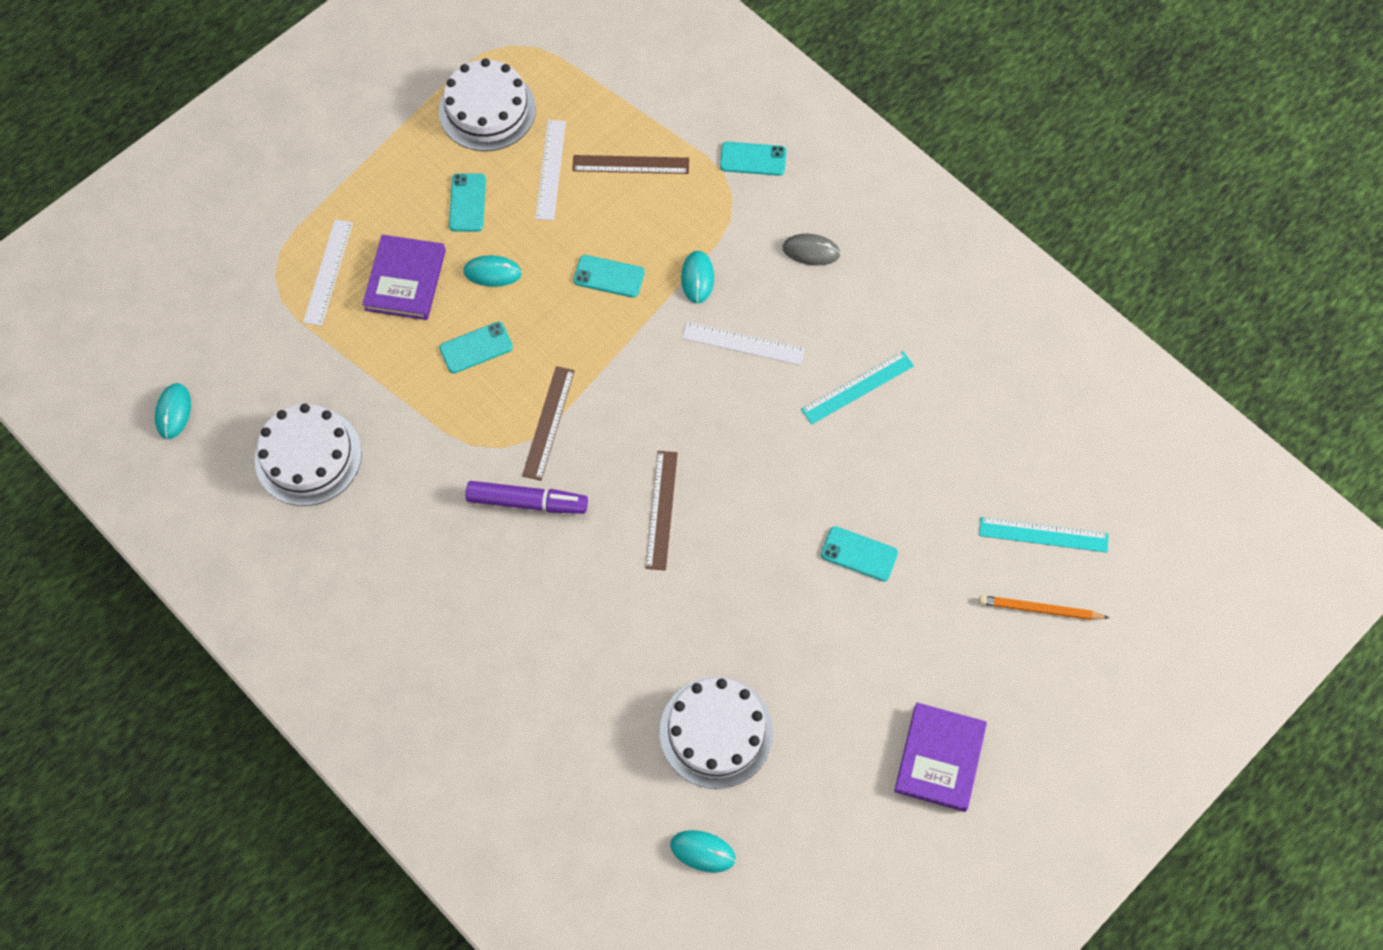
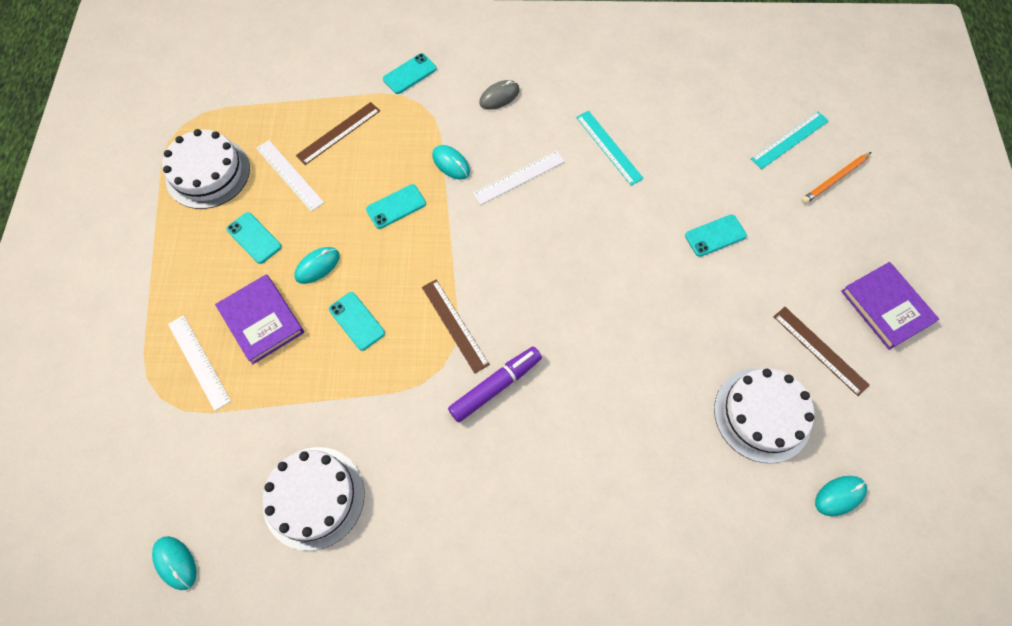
camera: 45 degrees left, 0 degrees up
turquoise phone [439,322,513,373] -> turquoise phone turned 60 degrees counterclockwise [329,292,385,351]
brown ruler [645,451,678,571] -> brown ruler moved to [774,307,870,396]
turquoise ruler [801,351,914,425] -> turquoise ruler turned 45 degrees counterclockwise [576,111,644,186]

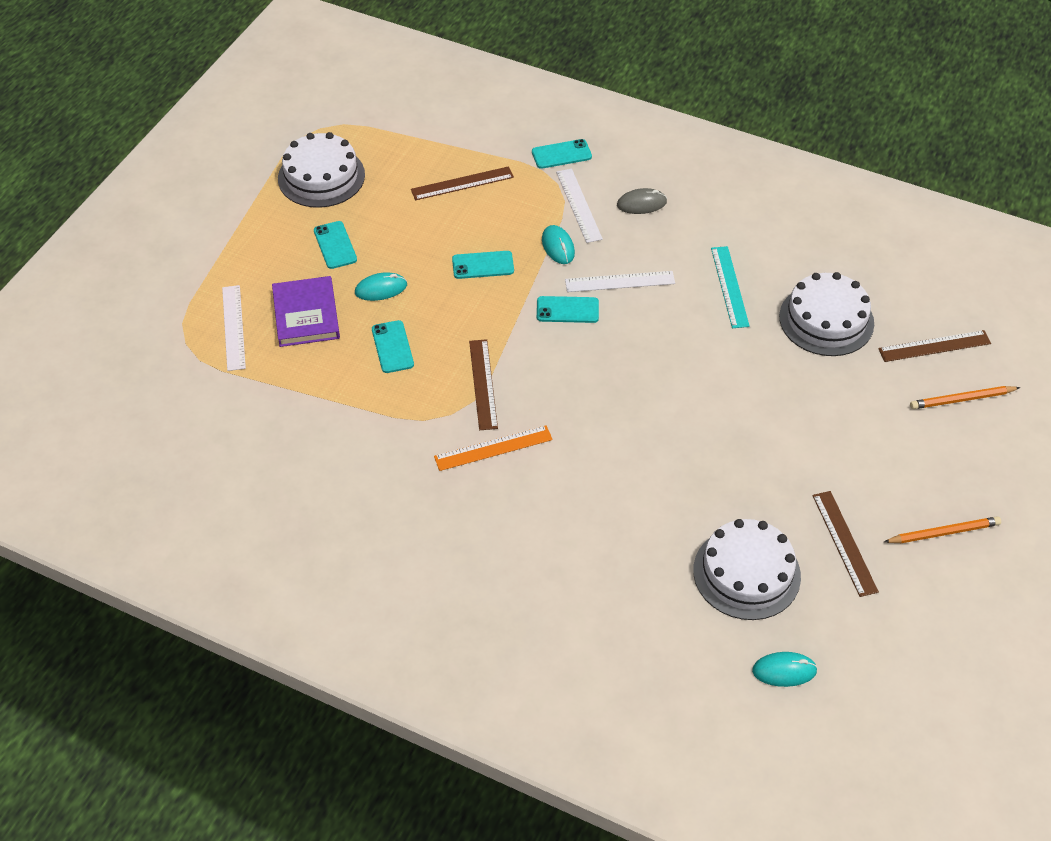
camera: 25 degrees right, 15 degrees down
turquoise mouse [152,536,197,590] -> none
white ruler [256,140,324,212] -> white ruler moved to [556,169,603,243]
white cake [262,447,365,551] -> white cake moved to [779,272,874,356]
purple marker [448,346,542,423] -> orange ruler [434,425,553,471]
turquoise phone [685,215,747,257] -> turquoise phone moved to [537,296,599,323]
turquoise ruler [751,111,829,169] -> brown ruler [878,330,991,362]
purple book [841,262,939,350] -> orange pencil [884,516,1001,543]

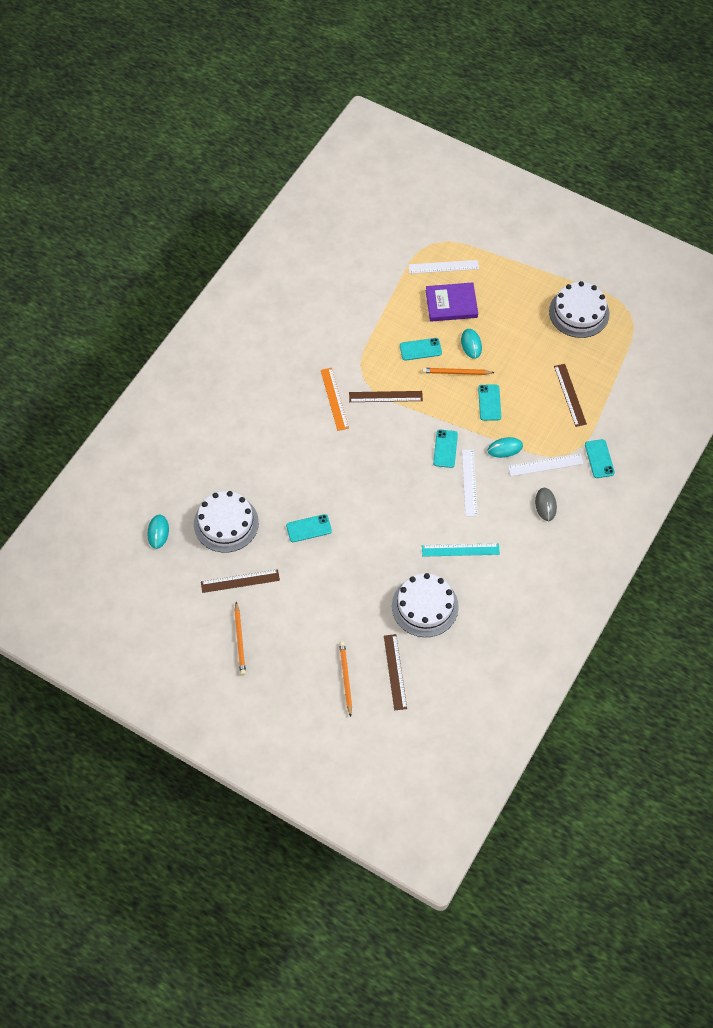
camera: 95 degrees right, 10 degrees up
turquoise phone [314,221,357,269] -> turquoise phone moved to [286,514,332,542]
none -> orange pencil [422,368,494,375]

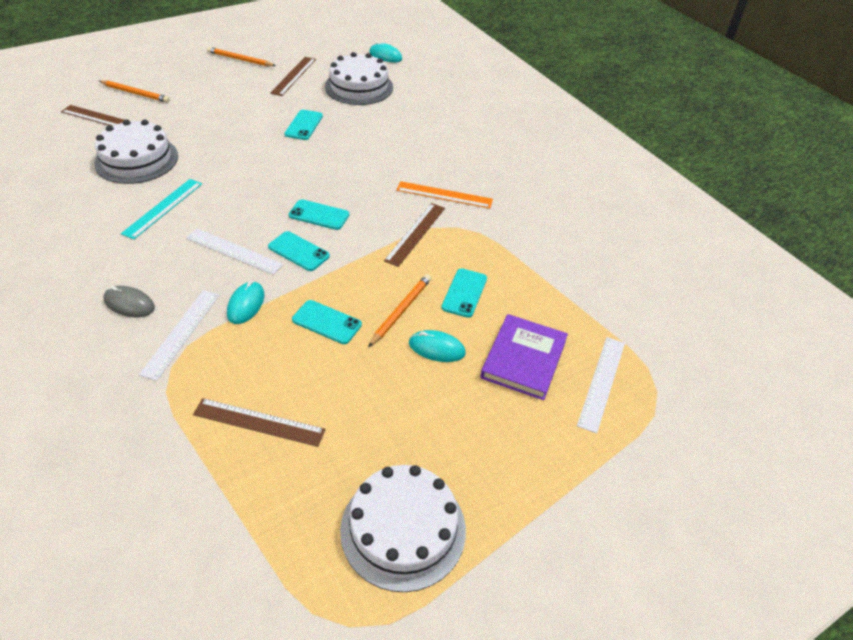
camera: 115 degrees right, 15 degrees down
turquoise phone [585,439,615,478] -> turquoise phone moved to [289,199,349,230]

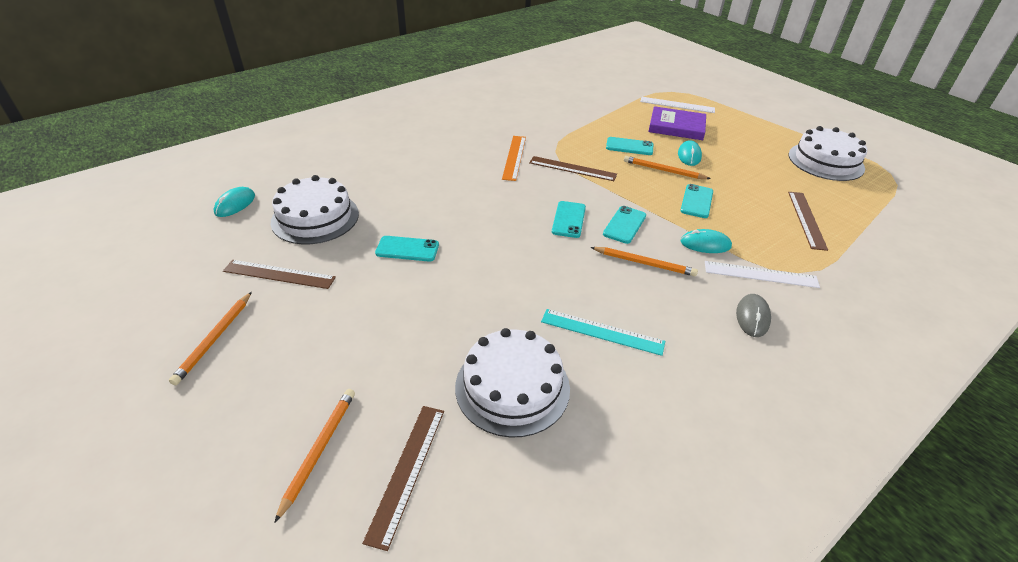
camera: 95 degrees left, 5 degrees down
white ruler [186,229,284,275] -> orange pencil [590,247,698,277]

